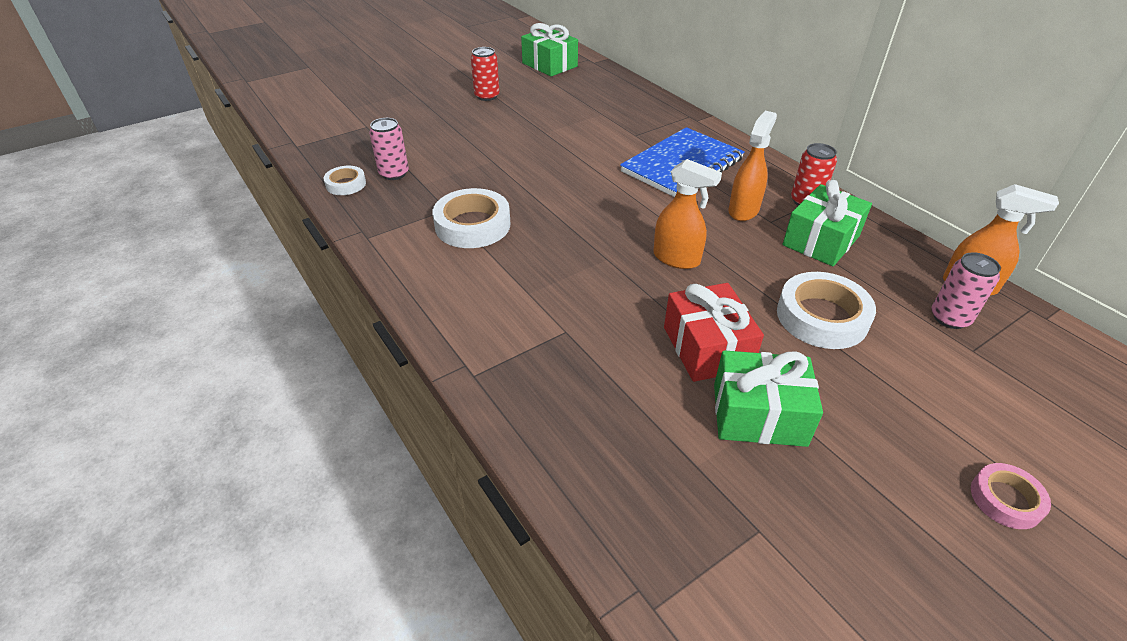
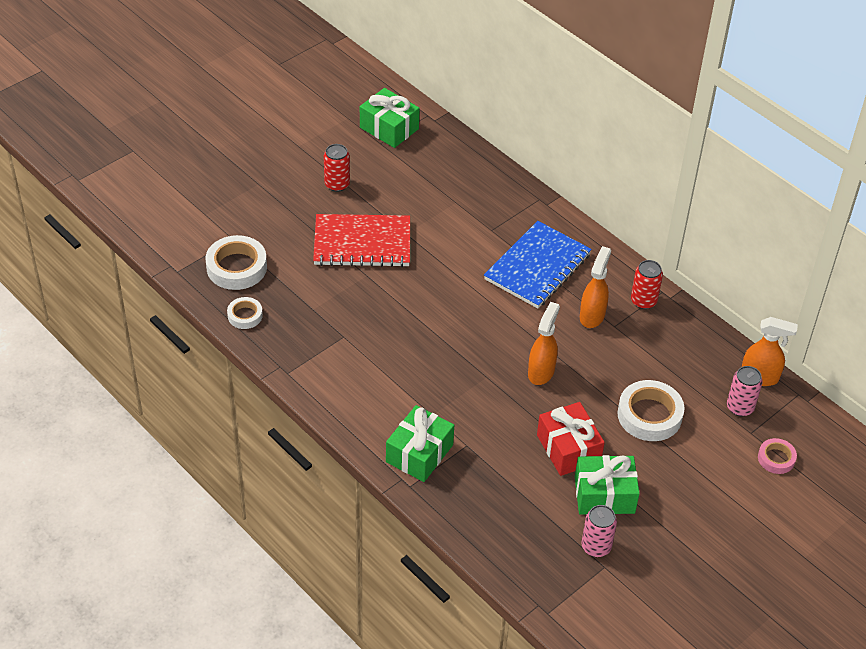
camera: 10 degrees left, 5 degrees up
pink can [369,118,409,180] -> pink can moved to [581,505,617,557]
white tape [432,188,511,248] -> white tape moved to [206,235,267,290]
orange spray bottle [653,159,722,269] -> orange spray bottle turned 90 degrees counterclockwise [528,302,560,385]
green gift [783,180,872,266] -> green gift moved to [386,405,454,482]
pink tape [971,463,1051,529] -> pink tape moved to [758,438,797,474]
none -> red notebook [313,214,410,267]

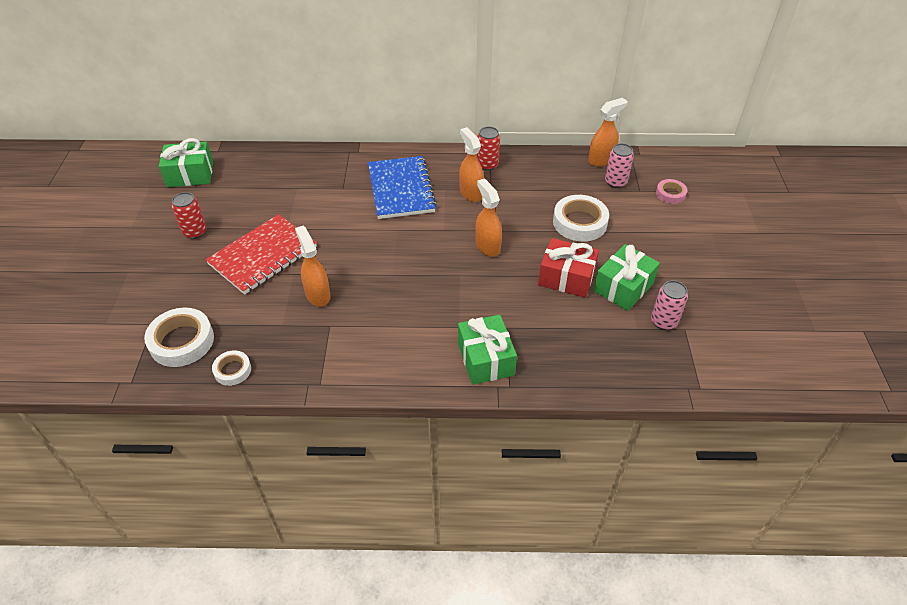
camera: 45 degrees left, 0 degrees up
none -> orange spray bottle [295,226,331,307]

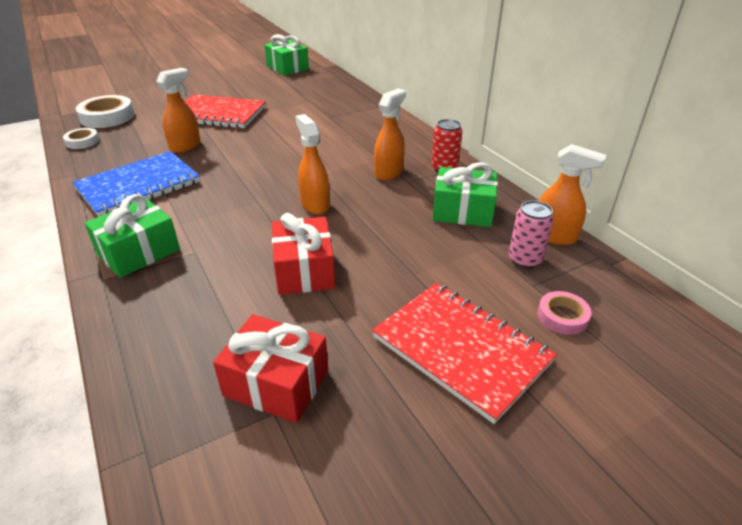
camera: 60 degrees right, 10 degrees down
red can [171,192,206,239] -> none
blue notebook [368,156,437,219] -> blue notebook moved to [72,151,200,217]
orange spray bottle [475,178,502,257] -> orange spray bottle turned 60 degrees counterclockwise [295,114,330,215]
white tape [553,195,609,242] -> none
green gift [593,244,660,311] -> green gift moved to [432,162,498,227]
pink can [651,280,688,330] -> red gift [213,314,328,423]
none -> red notebook [372,283,557,424]

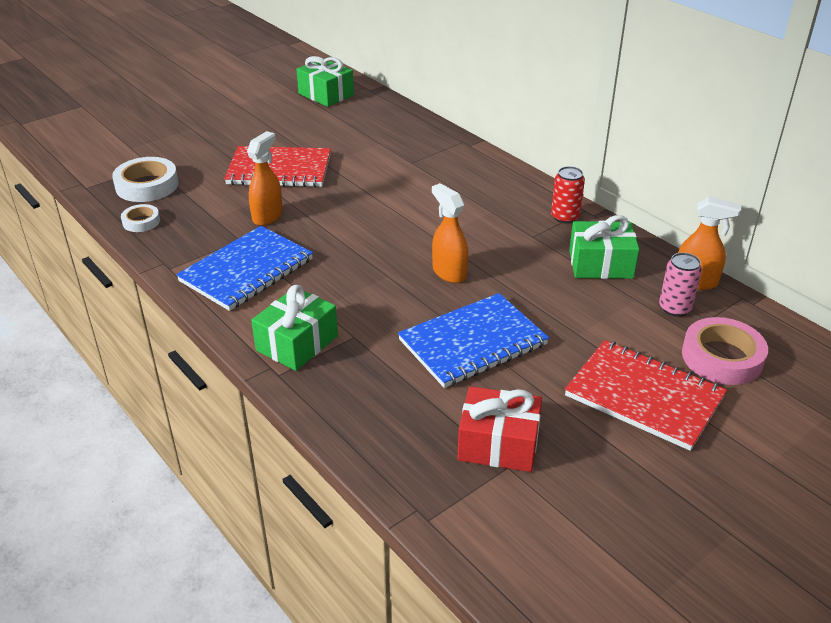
camera: 10 degrees left, 0 degrees up
red gift [272,213,335,295] -> blue notebook [398,293,549,388]
orange spray bottle [374,89,406,181] -> none
pink tape [537,291,592,335] -> pink tape [682,317,768,385], size x1.77

